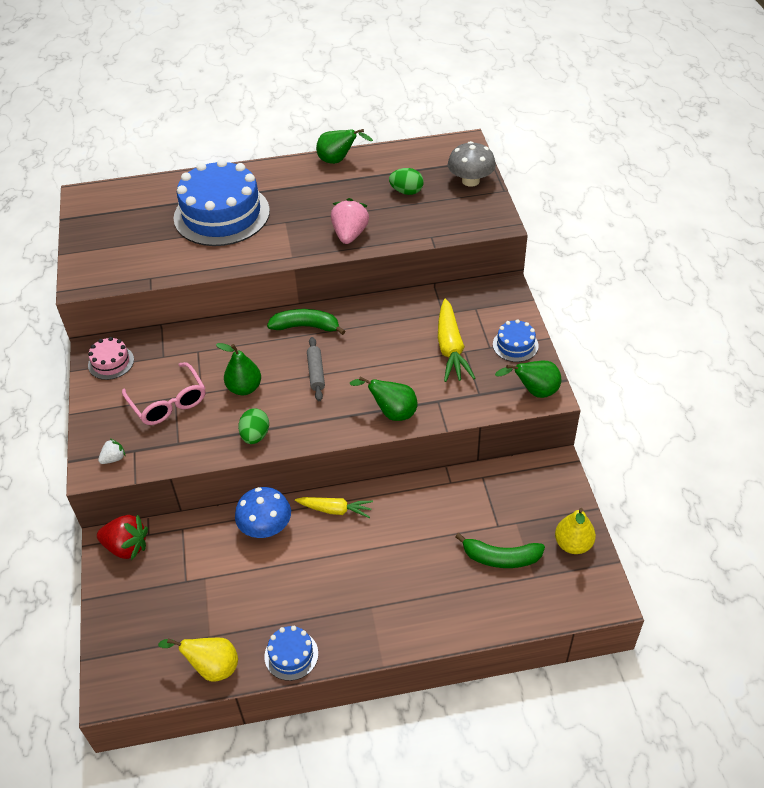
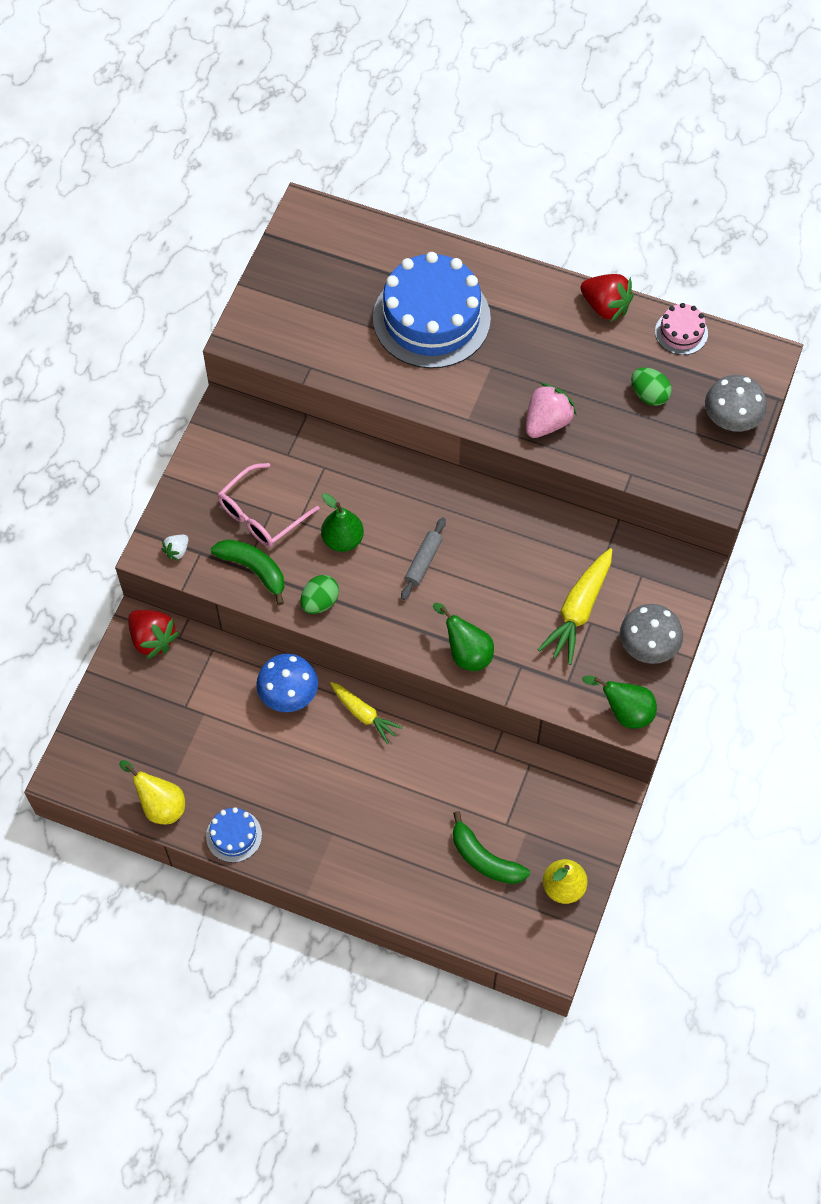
camera: 30 degrees right, 15 degrees up
pink cake [88,337,134,380] -> pink cake moved to [655,303,708,355]
white strawberry [98,439,125,464] -> white strawberry turned 135 degrees clockwise [162,535,189,561]
pink glasses [122,362,205,425] -> pink glasses turned 45 degrees clockwise [218,463,320,547]
green banana [267,309,345,335] -> green banana moved to [211,539,285,605]
green pear [316,129,373,164] -> red strawberry [580,274,634,322]
blue cake [493,319,539,362] -> grey mushroom [620,604,683,664]

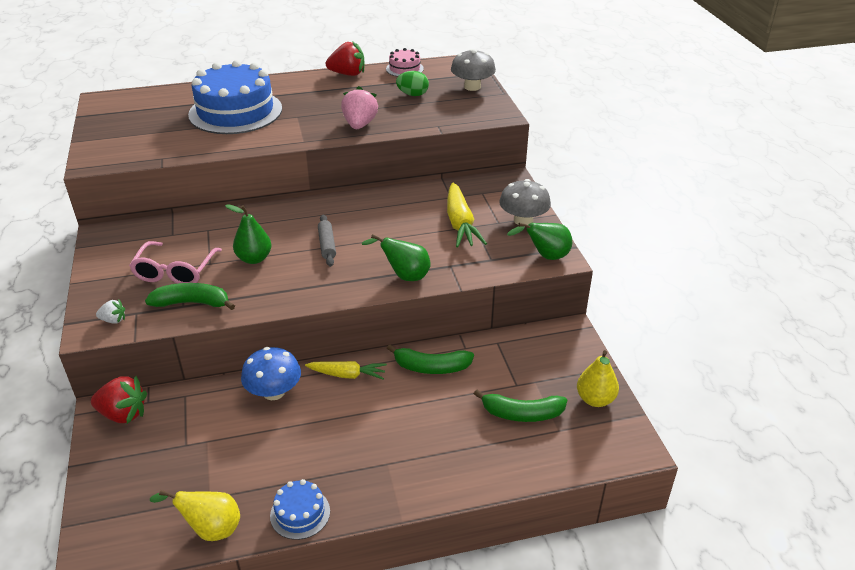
camera: 35 degrees left, 25 degrees down
white strawberry [162,535,189,561] -> white strawberry turned 90 degrees counterclockwise [96,300,125,324]
green egg [300,575,339,614] -> none
none -> green banana [387,344,474,374]

